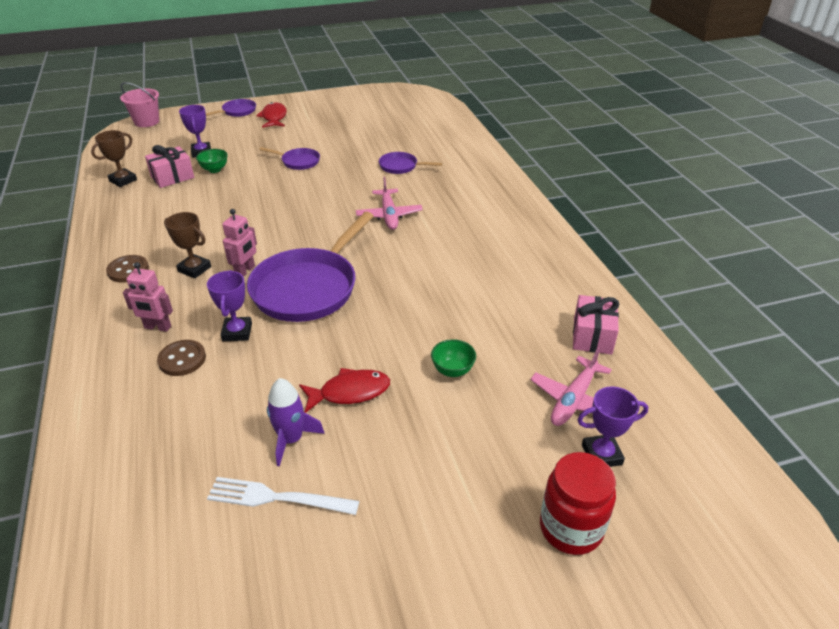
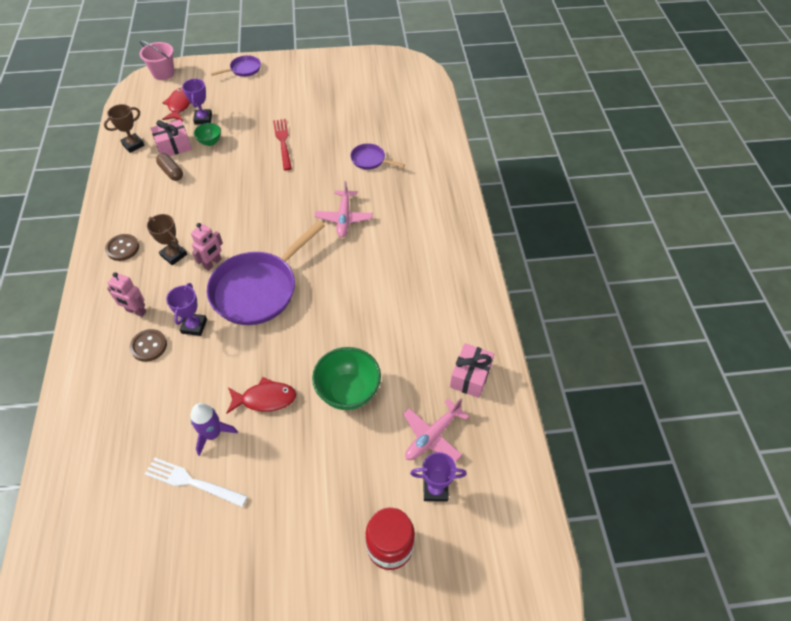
camera: 10 degrees right, 15 degrees up
red fish [256,102,287,128] -> red fish moved to [162,88,190,121]
purple pan [259,147,320,170] -> red fork [273,119,292,171]
green bowl [431,339,476,377] -> green bowl [312,347,381,410], size x1.88
none -> brown capsule [156,153,183,181]

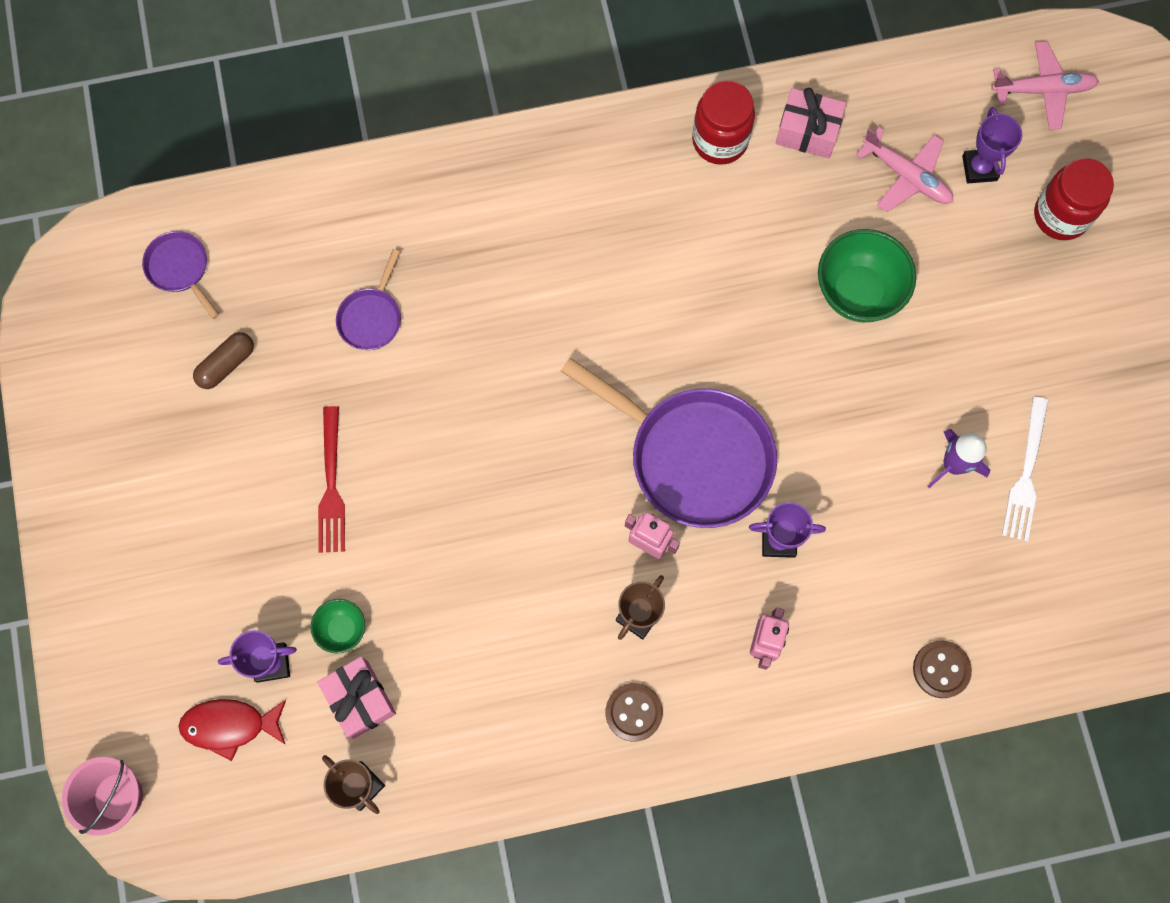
camera: 95 degrees left, 20 degrees up
brown button [130,329,167,362] -> brown button moved to [913,641,972,698]
brown capsule [156,153,183,181] -> brown capsule moved to [193,332,254,389]
purple pan [211,55,261,77] -> purple pan moved to [142,231,219,319]
red fish [226,377,296,414] -> none
red fork [273,119,292,171] -> red fork turned 75 degrees counterclockwise [318,406,345,553]
pink plane [315,181,373,237] -> pink plane moved to [991,41,1099,130]
none -> red jar [692,80,755,165]

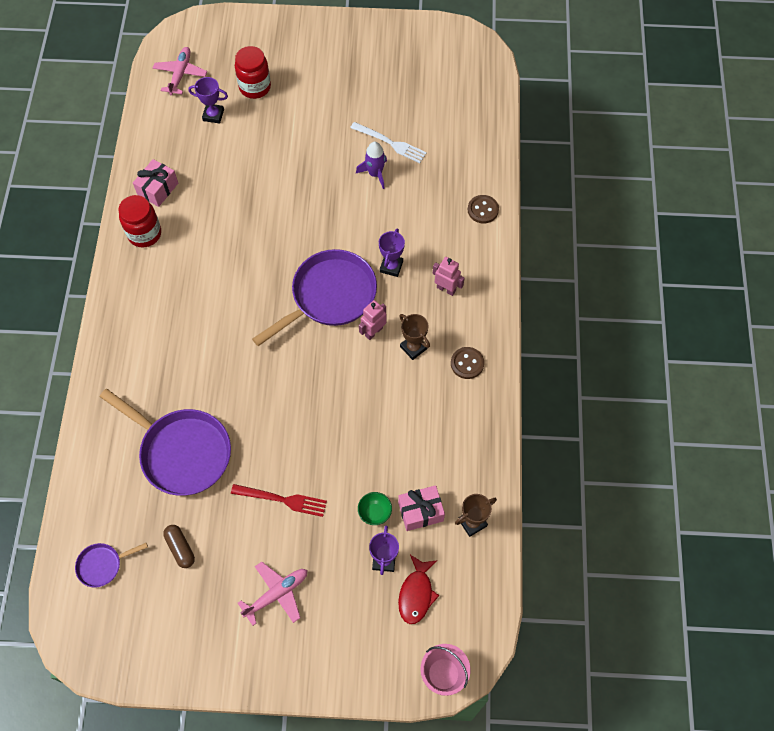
camera: 75 degrees left, 10 degrees down
purple pan [336,249,401,350] -> purple pan [100,389,231,496], size x2.14
green bowl [818,229,916,322] -> none
pink plane [856,127,953,212] -> pink plane moved to [238,562,308,626]

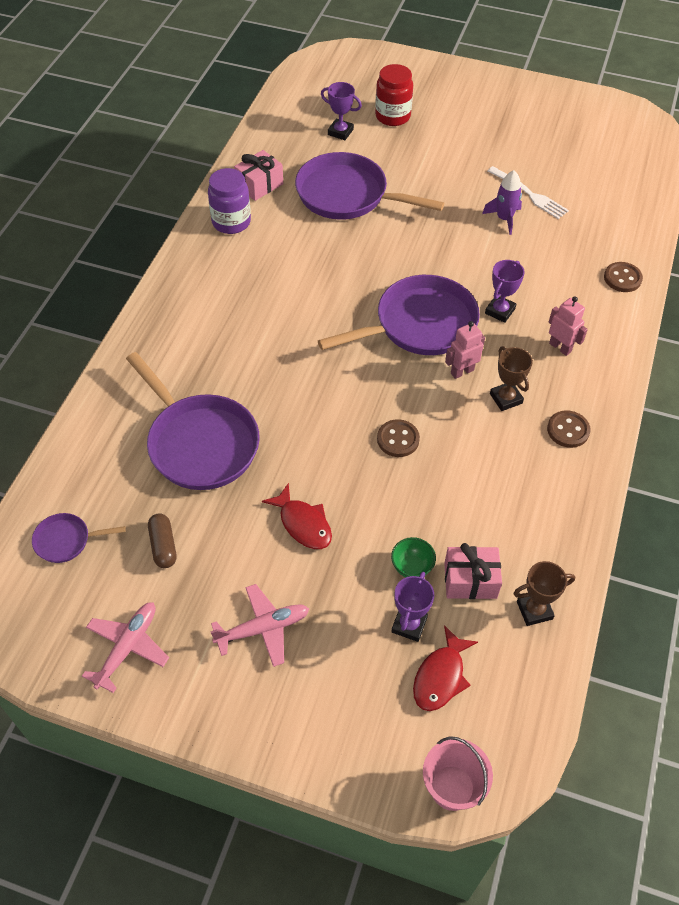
camera: 15 degrees right, 10 degrees down
red jar [118,195,161,248] -> purple jar [208,168,251,234]
pink plane [153,47,207,95] -> pink plane moved to [82,602,169,693]
red fork [231,484,327,517] -> red fish [262,483,332,549]
none -> purple pan [295,152,444,220]
none -> brown button [377,419,420,457]

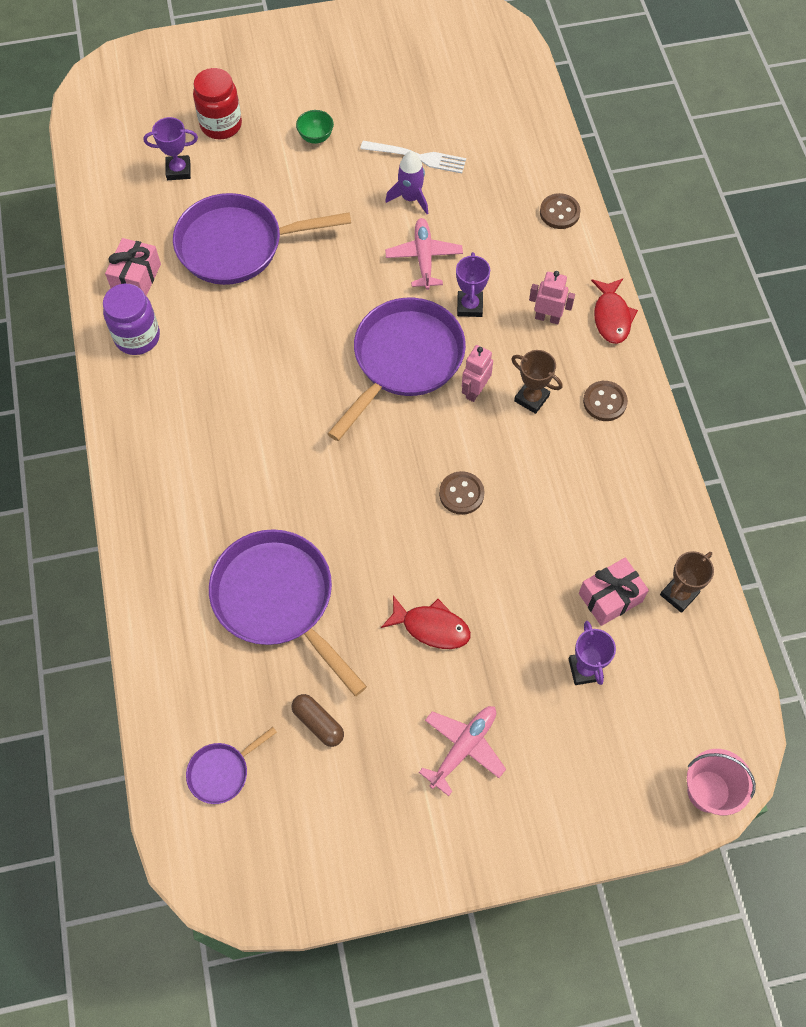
camera: 30 degrees left, 10 degrees up
pink plane [82,602,169,693] -> pink plane moved to [385,218,463,290]
purple pan [126,352,260,490] -> purple pan turned 150 degrees counterclockwise [209,529,367,696]
green bowl [391,537,436,577] -> green bowl moved to [296,110,334,144]
red fish [413,625,478,711] -> red fish moved to [591,278,638,344]

